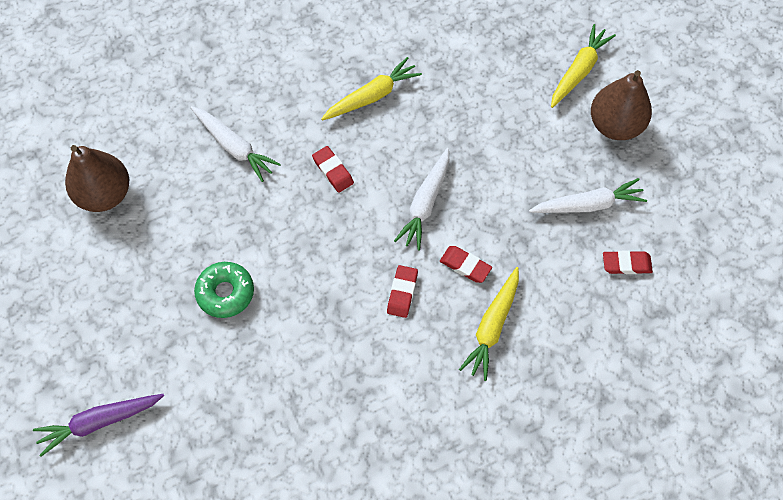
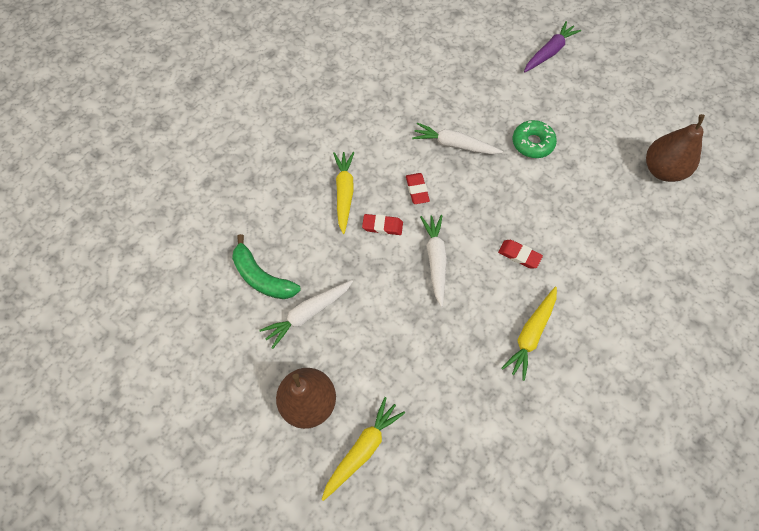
camera: 155 degrees right, 0 degrees up
white carrot [191,106,281,182] -> white carrot moved to [412,123,503,154]
yellow carrot [551,24,616,108] -> yellow carrot turned 150 degrees counterclockwise [322,397,405,501]
red eraser [603,251,653,274] -> green banana [232,234,301,299]

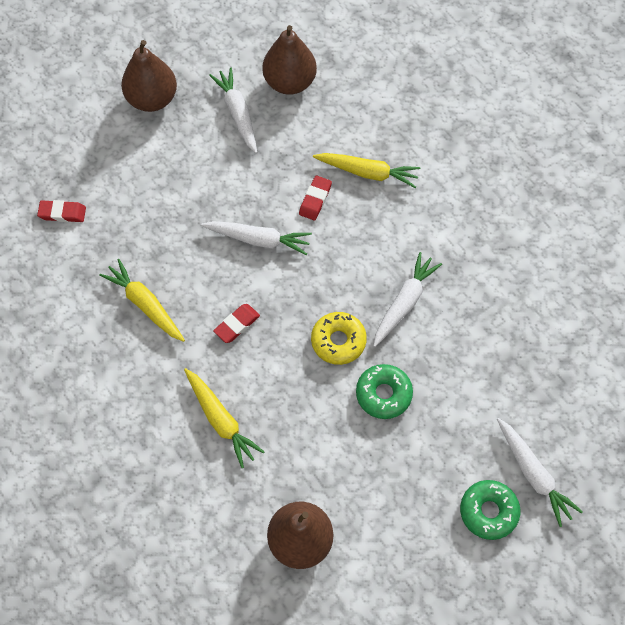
camera: 105 degrees right, 0 degrees up
green banana [232,234,301,299] -> brown pear [262,25,317,95]
yellow carrot [322,397,405,501] -> yellow carrot moved to [184,368,265,468]
red eraser [406,173,430,204] -> red eraser moved to [37,200,86,222]
purple carrot [524,21,581,72] -> white carrot [497,418,583,527]
none -> yellow donut [311,312,367,365]
none -> green donut [460,480,520,540]

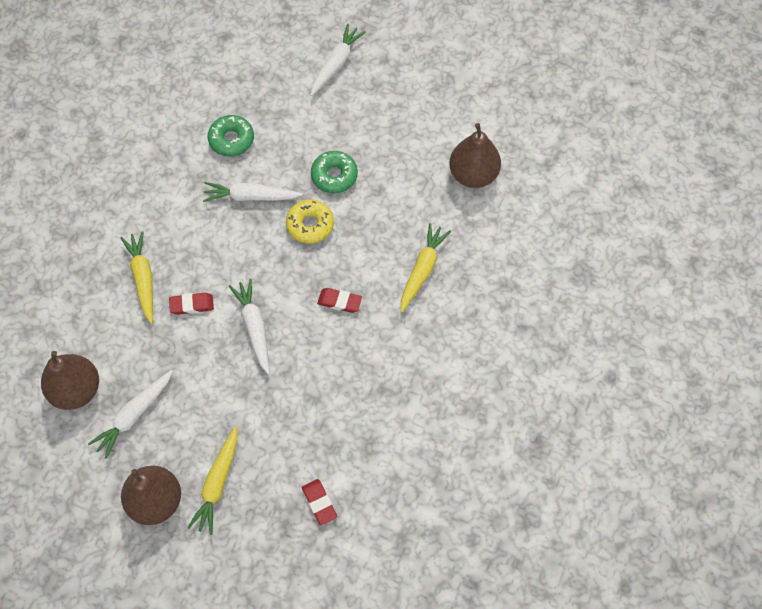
camera: 120 degrees left, 0 degrees up
yellow carrot [99,259,185,342] -> yellow carrot moved to [187,426,238,535]
green donut [460,480,520,540] -> green donut moved to [207,115,254,156]

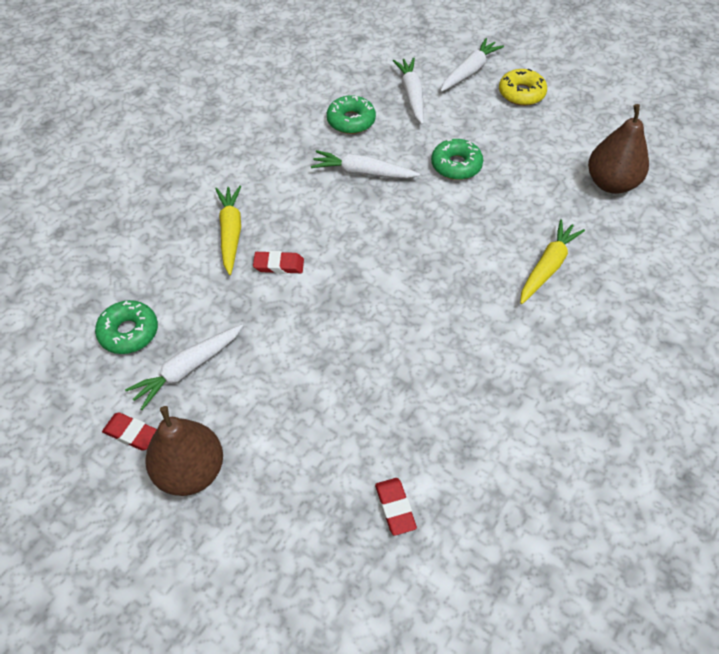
camera: 10 degrees right, 10 degrees down
brown pear [41,351,99,410] -> green donut [95,300,158,354]
yellow carrot [187,426,238,535] -> none
white carrot [229,279,270,375] -> white carrot moved to [393,58,424,125]
yellow donut [286,199,334,244] -> yellow donut moved to [499,69,547,106]
red eraser [317,288,362,313] -> red eraser moved to [102,412,157,451]

